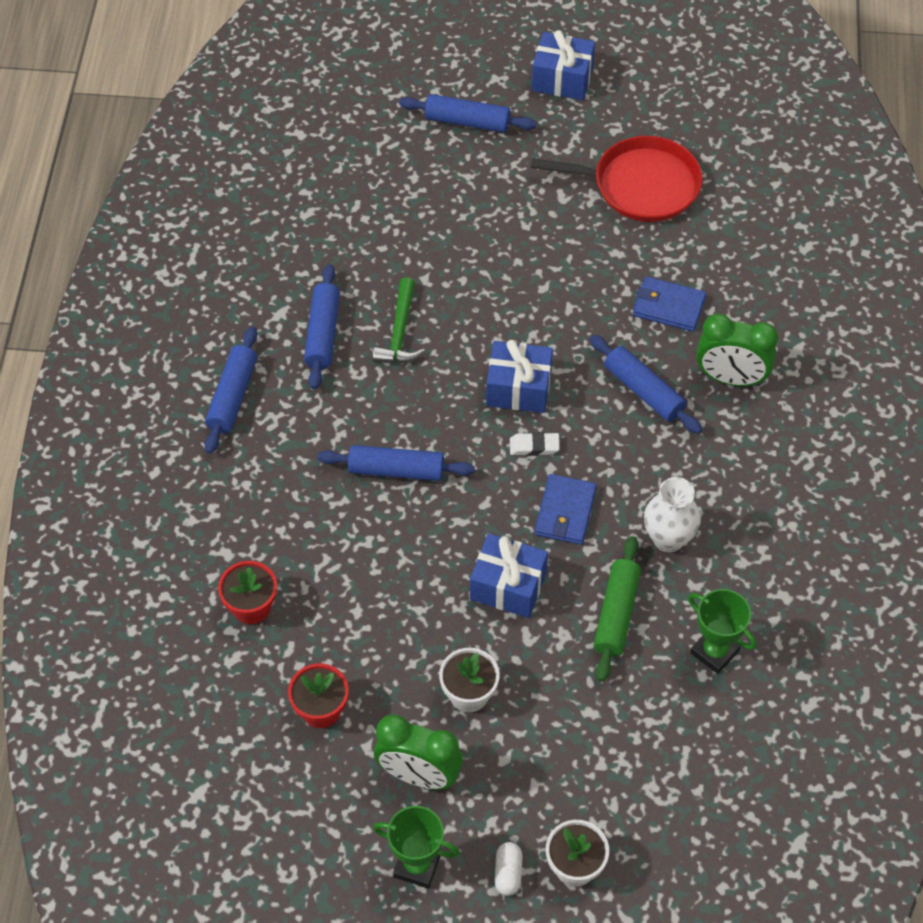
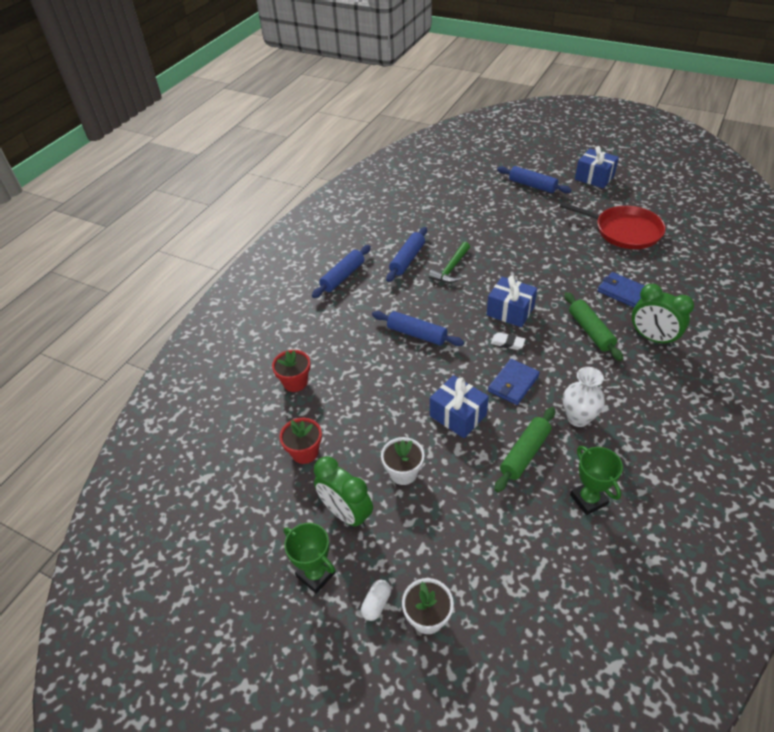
camera: 25 degrees right, 10 degrees down
blue rolling pin [589,335,702,434] -> green rolling pin [564,292,623,361]

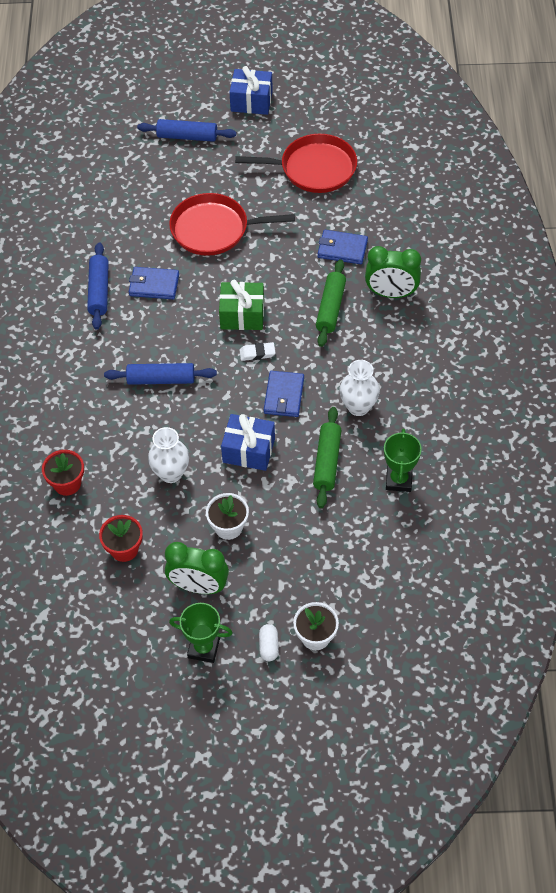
camera: 30 degrees left, 10 degrees up
blue rolling pin [312,245,371,298] -> none
green hammer [429,242,470,283] -> blue wallet [129,267,179,299]
blue gift [487,276,537,327] -> green gift [219,280,264,330]
green rolling pin [564,292,623,361] -> green rolling pin turned 60 degrees clockwise [316,259,346,347]
green trophy [570,446,623,515] -> green trophy turned 60 degrees clockwise [384,429,422,492]
none -> white vase [148,427,189,483]
none -> red pan [169,193,295,256]

